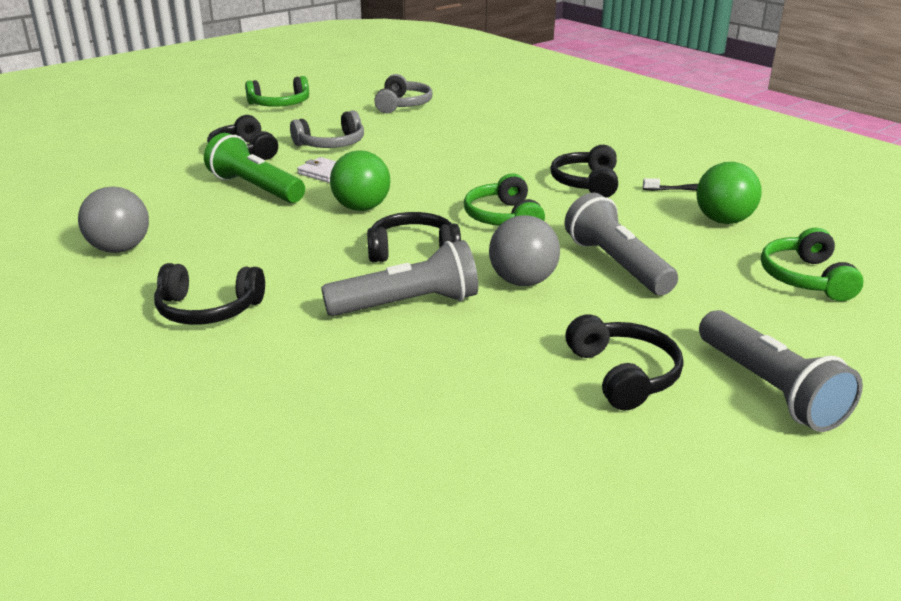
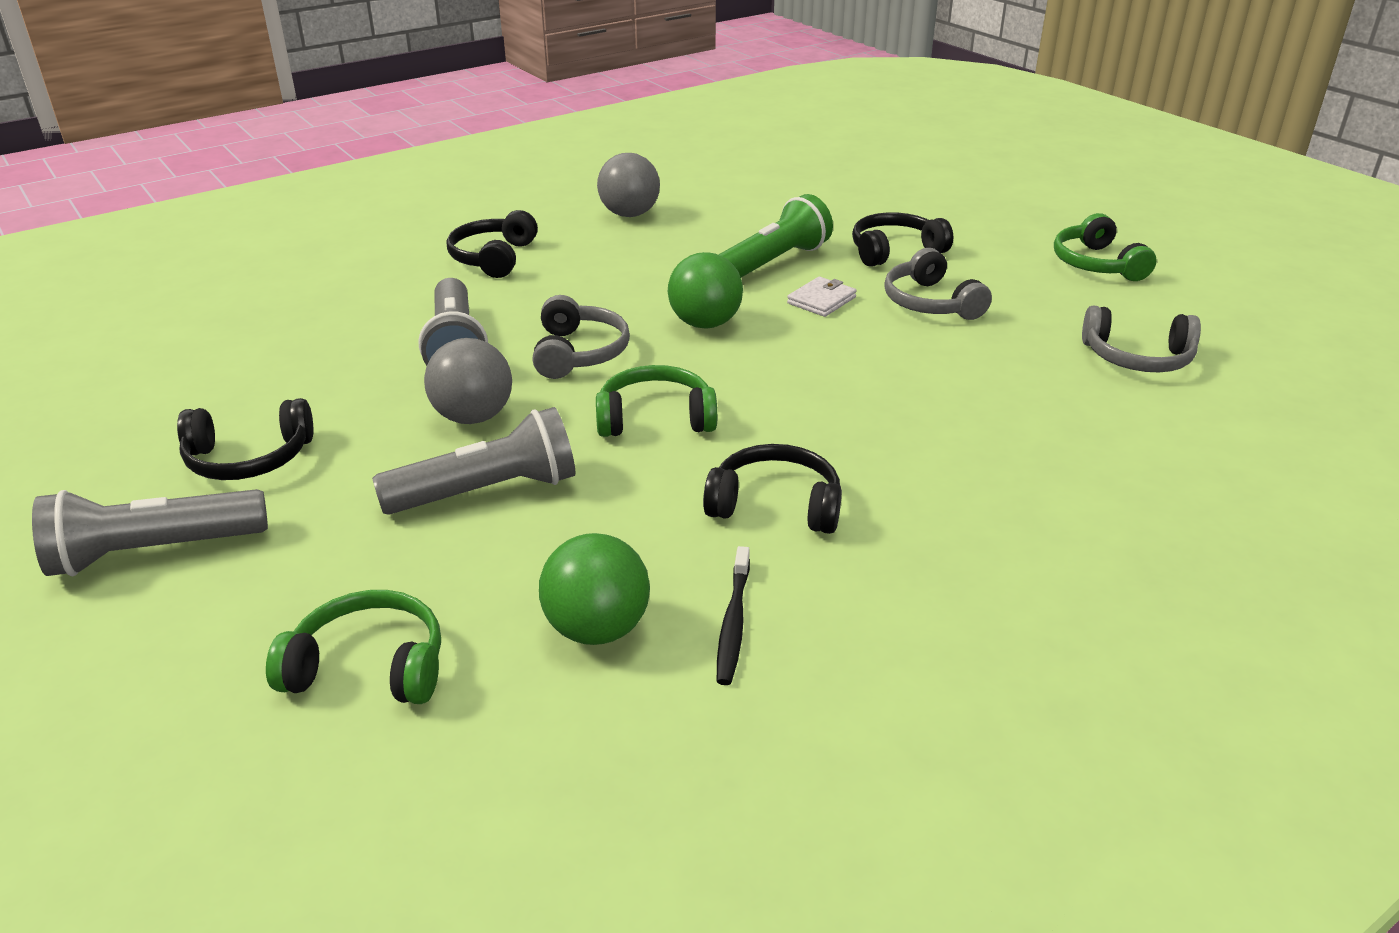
camera: 95 degrees right, 5 degrees up
black headphones [367,212,461,262] -> grey headphones [532,295,630,379]

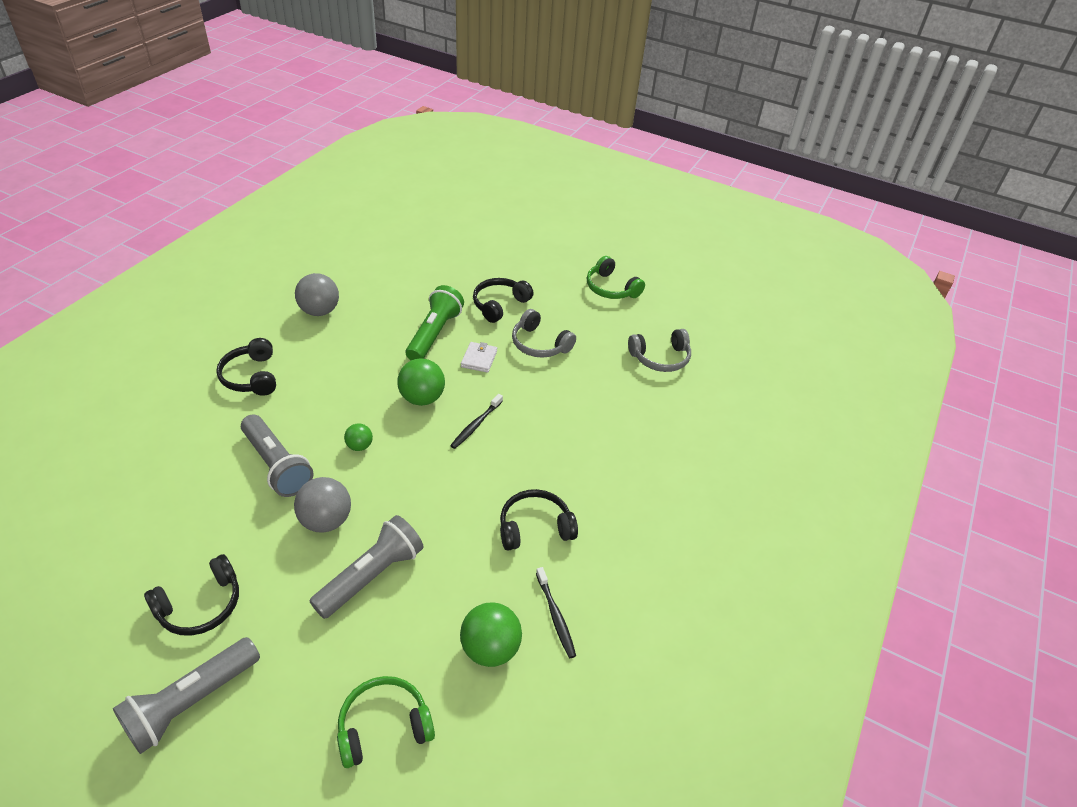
camera: 30 degrees left, 10 degrees up
grey headphones [532,295,630,379] -> green ball [344,423,373,451]
green headphones [596,365,717,437] -> none
none -> black toothbrush [450,394,503,449]

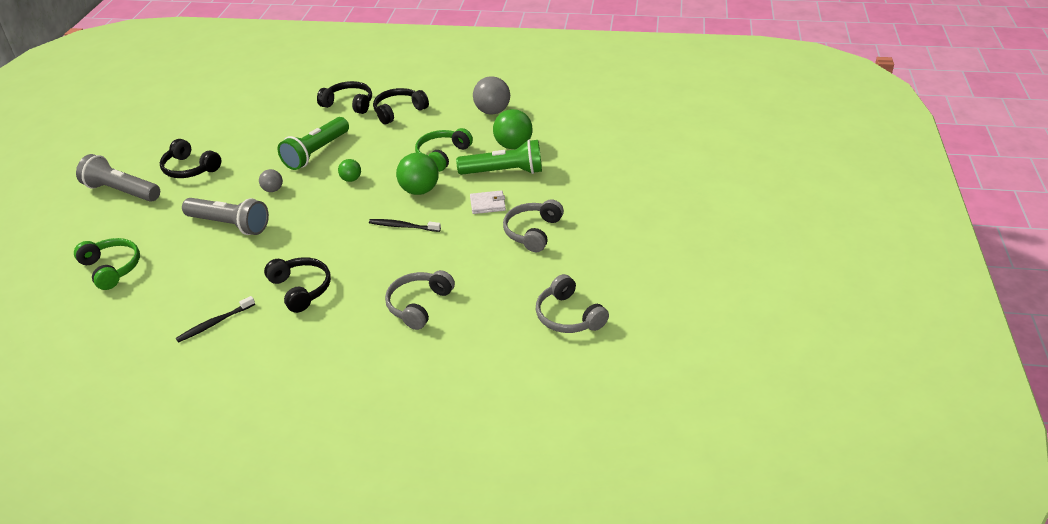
camera: 75 degrees right, 5 degrees down
grey flashlight [241,415,314,497] -> green flashlight [277,117,349,170]
grey ball [294,477,351,533] -> grey ball [259,169,283,192], size x0.56
green ball [460,602,522,667] -> green ball moved to [493,109,533,149]
black headphones [473,278,534,323] -> black headphones moved to [317,81,372,114]
green headphones [587,256,645,299] -> green headphones moved to [415,128,473,172]
none -> grey headphones [385,270,455,330]

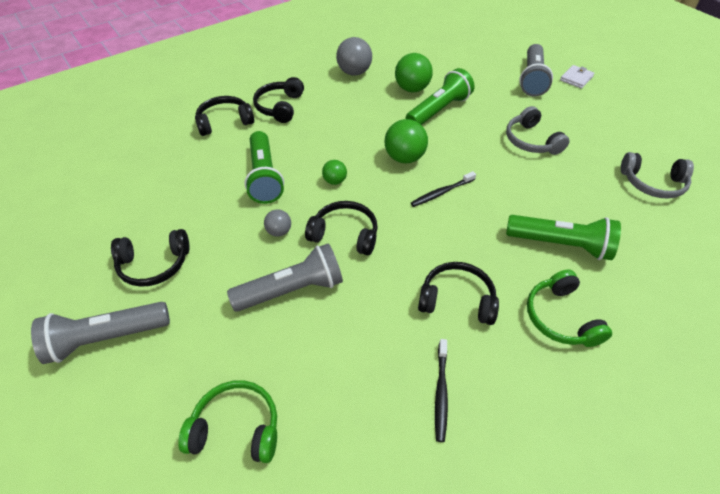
camera: 45 degrees left, 10 degrees up
grey headphones [385,270,455,330] -> green flashlight [506,215,621,260]
green headphones [415,128,473,172] -> green headphones moved to [527,270,612,347]
white wallet [470,190,506,214] -> white wallet moved to [560,65,594,89]
none -> black headphones [305,201,378,255]
none -> grey flashlight [519,44,553,97]

